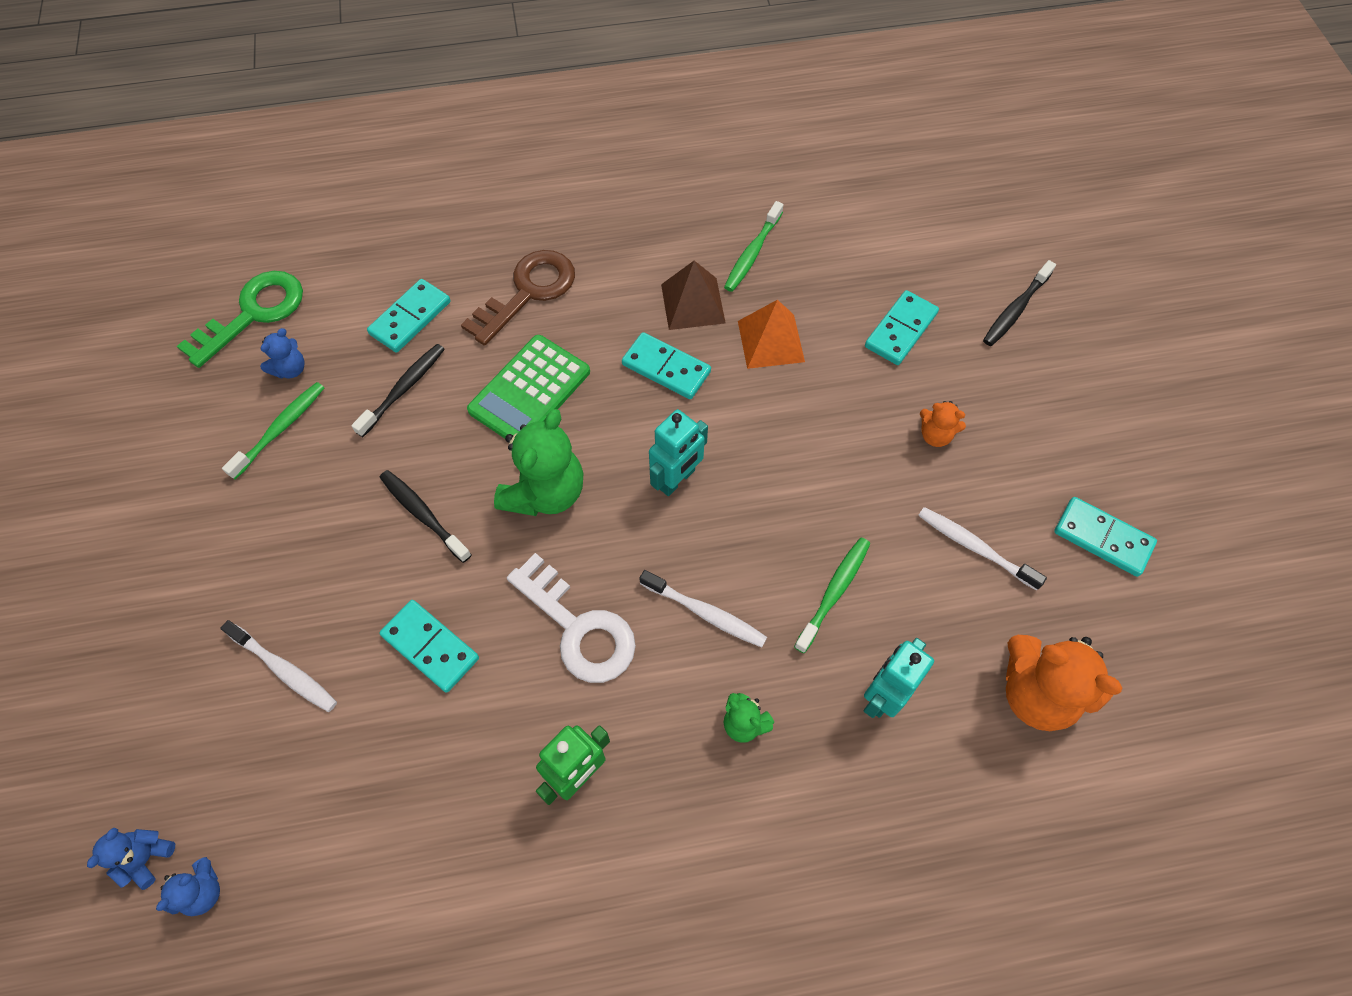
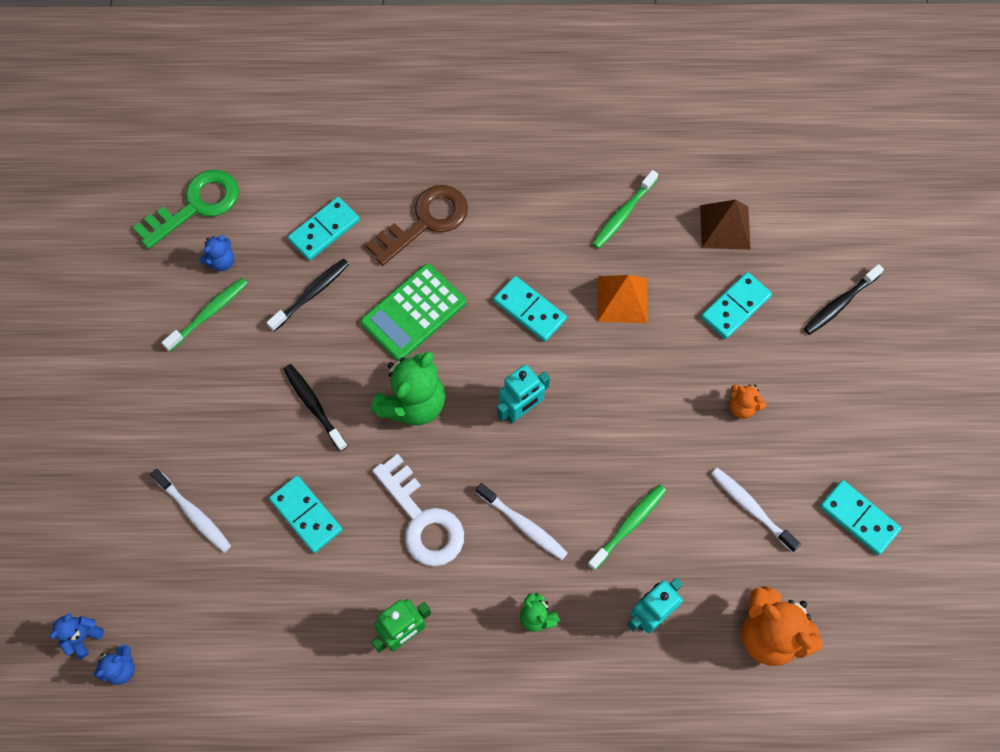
camera: 10 degrees right, 5 degrees up
brown pyramid [661,261,726,330] -> brown pyramid moved to [700,200,751,250]

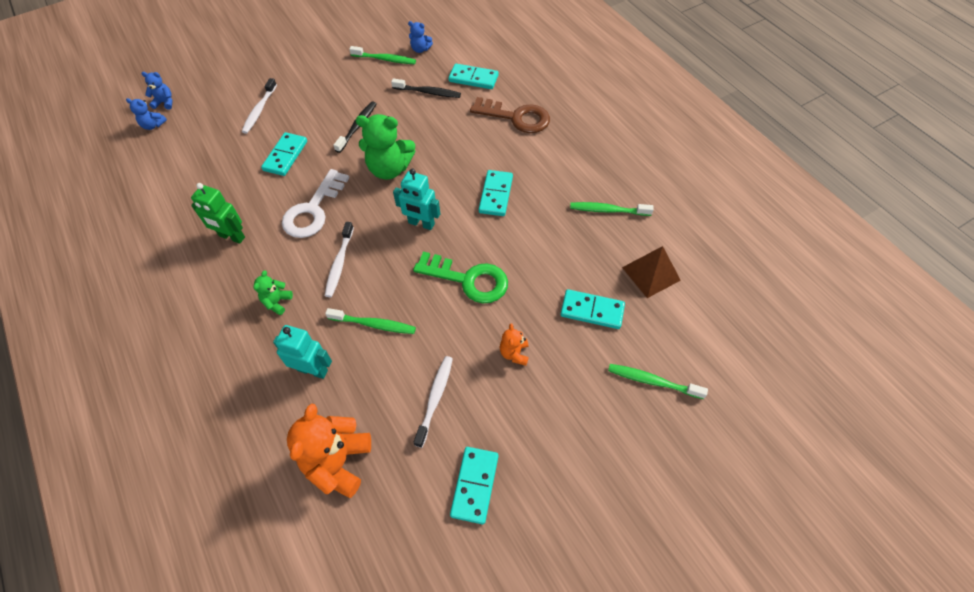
camera: 60 degrees right, 10 degrees down
green key [133,170,239,249] -> green key moved to [413,252,508,303]
green calculator [361,264,466,361] -> none
orange pyramid [598,275,648,323] -> none
black toothbrush [804,264,884,335] -> green toothbrush [608,364,708,399]

